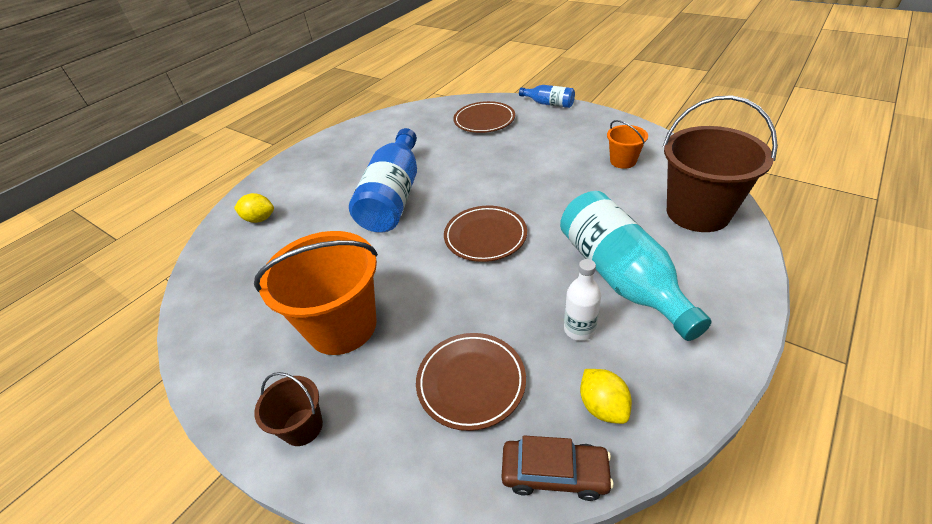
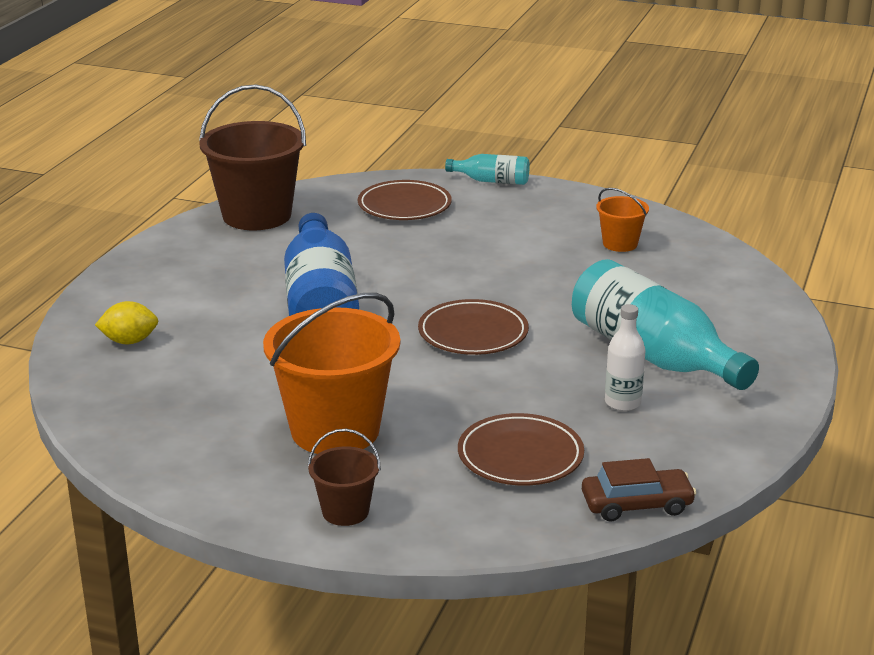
camera: 20 degrees left, 15 degrees down
blue bottle [519,85,575,108] -> turquoise bottle [445,154,530,185]
yellow lemon [580,369,632,424] -> none
brown bucket [662,95,778,232] -> brown bucket moved to [199,84,306,230]

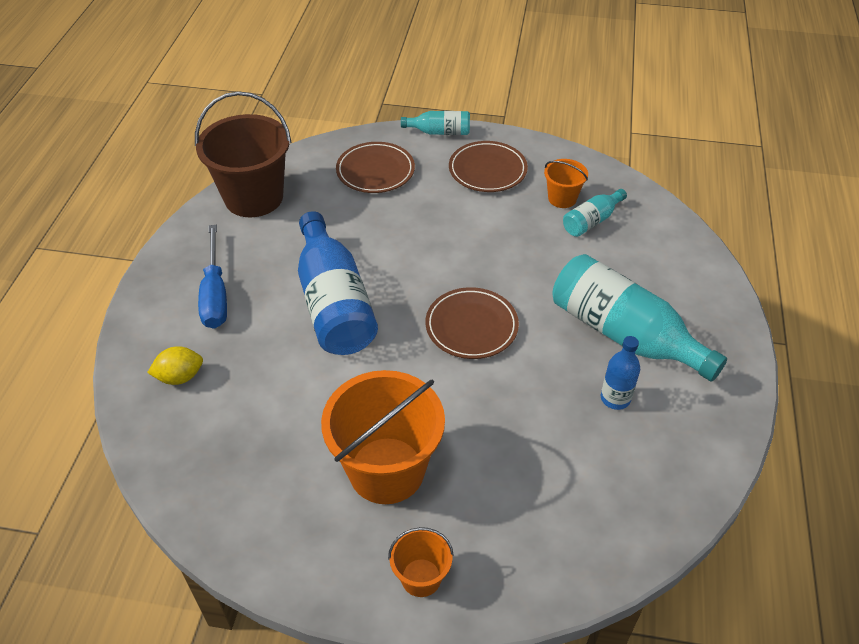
camera: 10 degrees left, 20 degrees up
brown bucket [308,429,381,526] -> orange bucket [388,527,454,597]
brown plate [458,413,584,486] -> brown plate moved to [449,141,528,192]
brown car [582,458,697,522] -> none
white bottle [605,304,646,411] -> blue bottle [601,336,640,410]
none -> blue screwdriver [198,225,227,329]
none -> turquoise bottle [563,189,627,237]

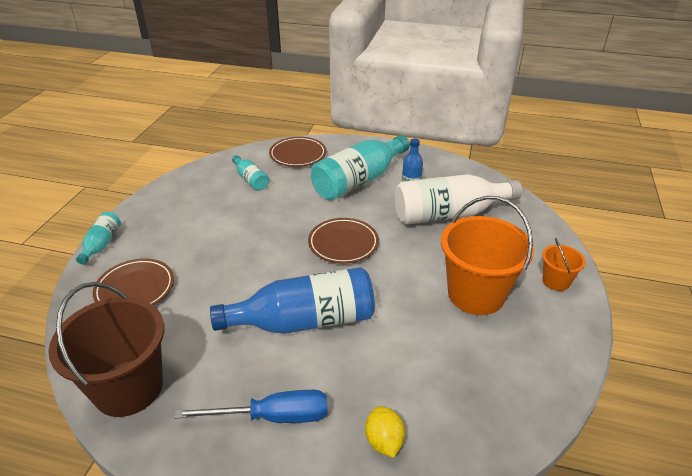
camera: 85 degrees left, 10 degrees down
brown plate [449,141,528,192] -> brown plate moved to [269,137,326,167]
orange bucket [544,159,588,208] -> none
none -> white bottle [395,174,522,225]

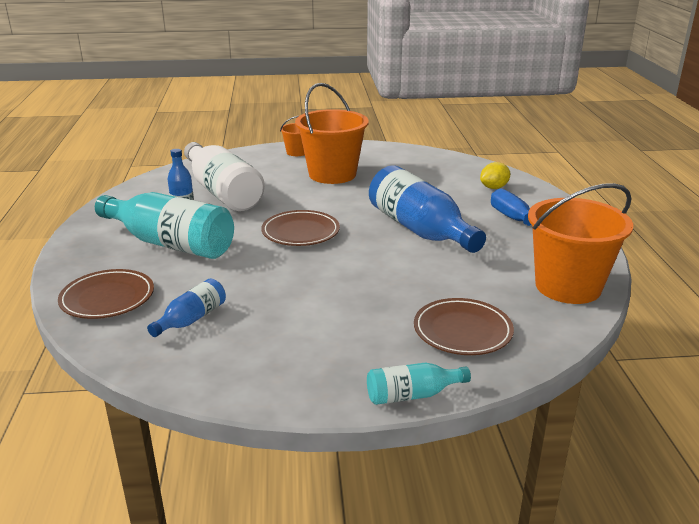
camera: 110 degrees left, 10 degrees down
brown bucket [48,282,164,417] -> orange bucket [528,183,633,304]
turquoise bottle [232,155,269,191] -> blue bottle [147,278,226,337]

